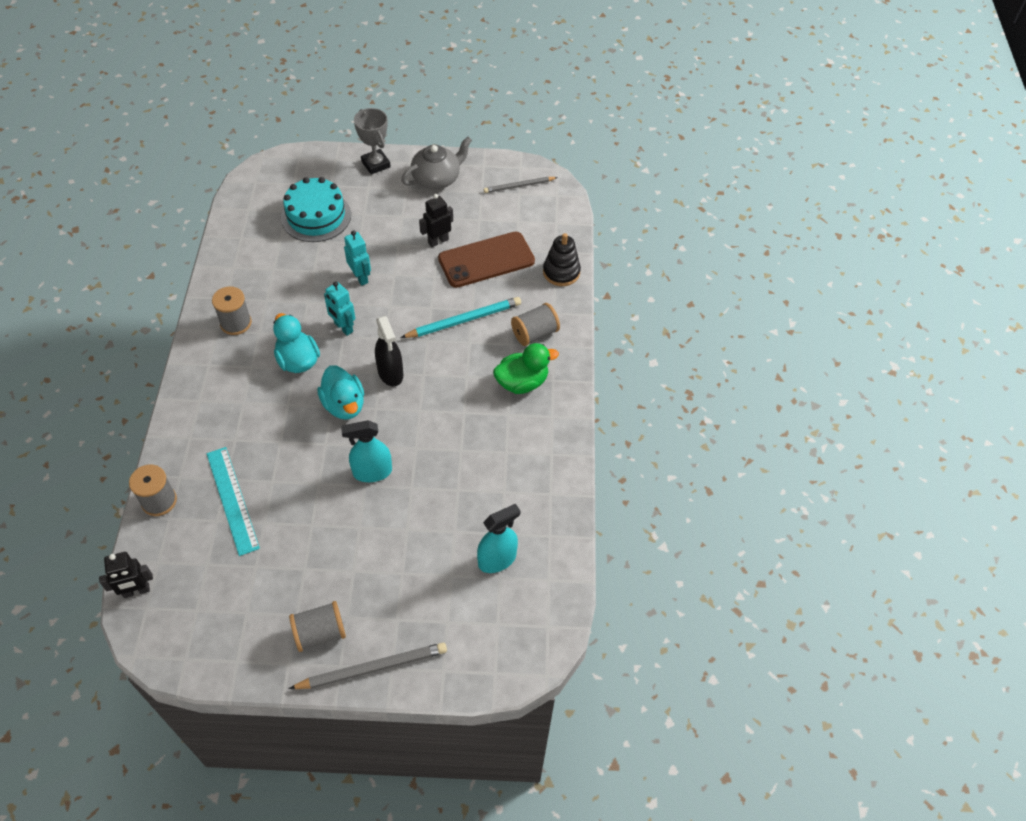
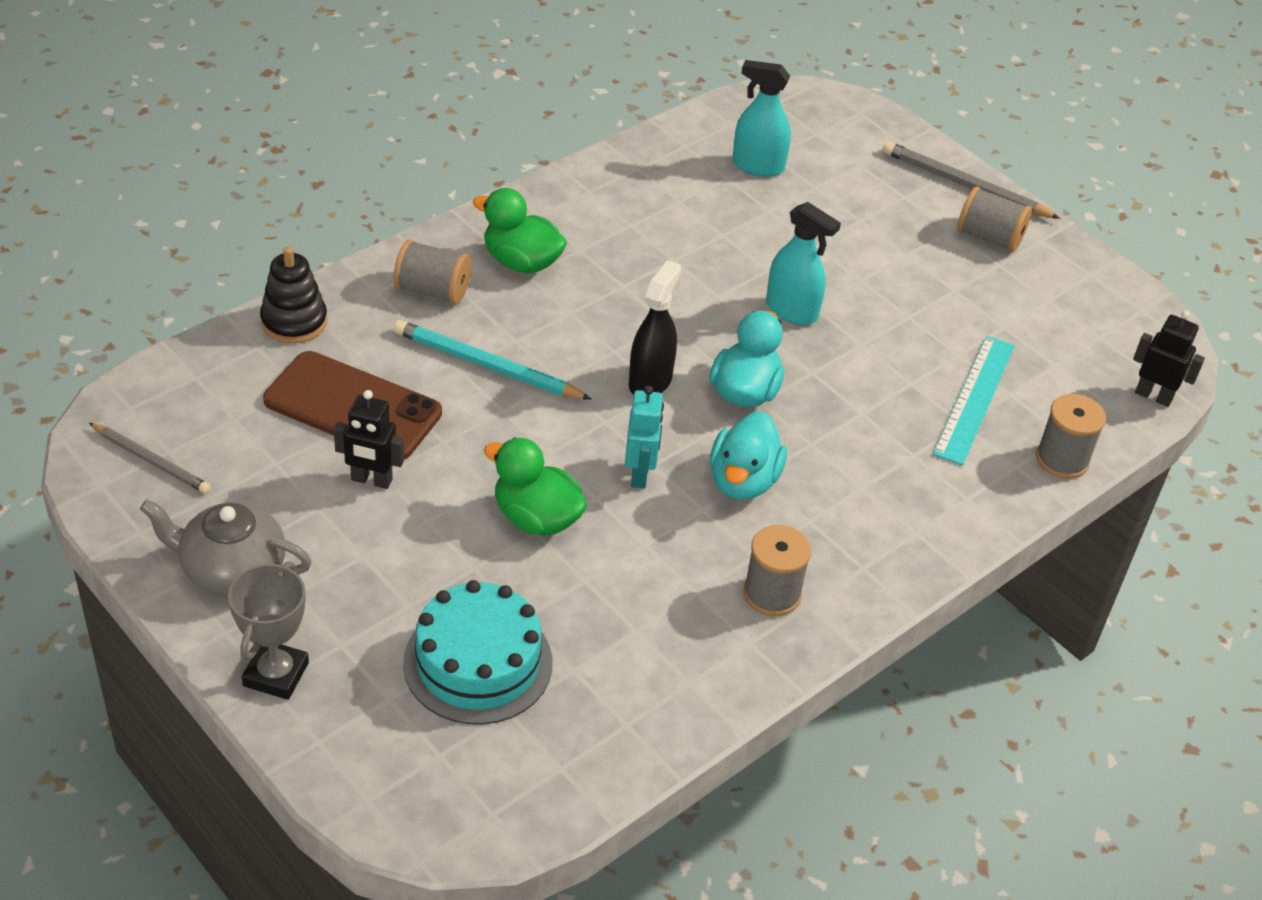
camera: 135 degrees left, 10 degrees down
turquoise robot [344,231,371,286] -> green duck [484,437,587,536]

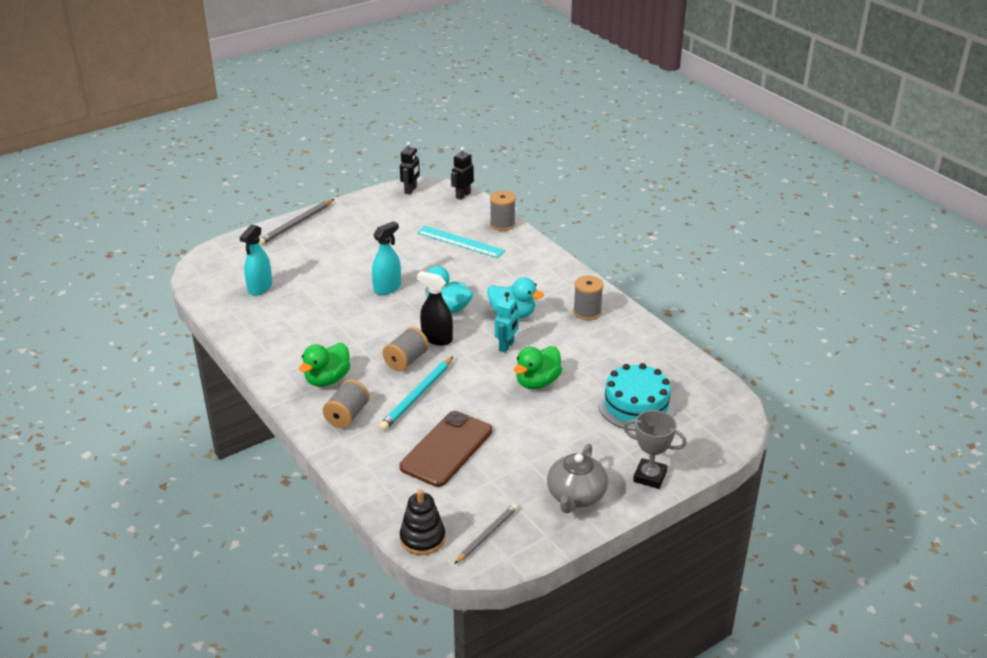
camera: 80 degrees left, 10 degrees down
black stacking toy [260,247,327,344] -> black stacking toy moved to [400,489,445,555]
black robot [334,390,404,489] -> black robot moved to [400,142,420,195]
turquoise robot [625,386,664,488] -> turquoise robot turned 105 degrees clockwise [495,292,519,353]
grey spool [957,187,1032,252] -> grey spool moved to [383,327,429,372]

